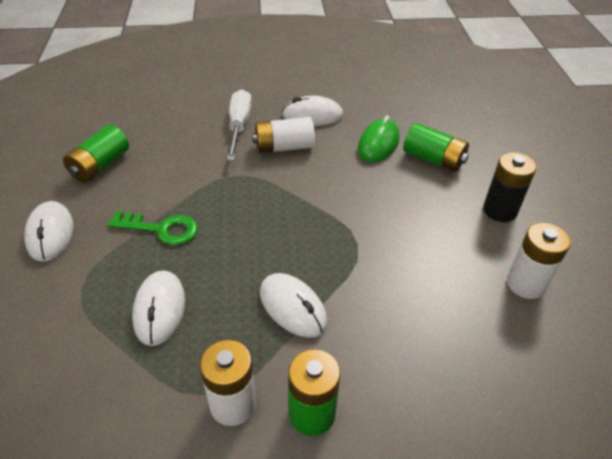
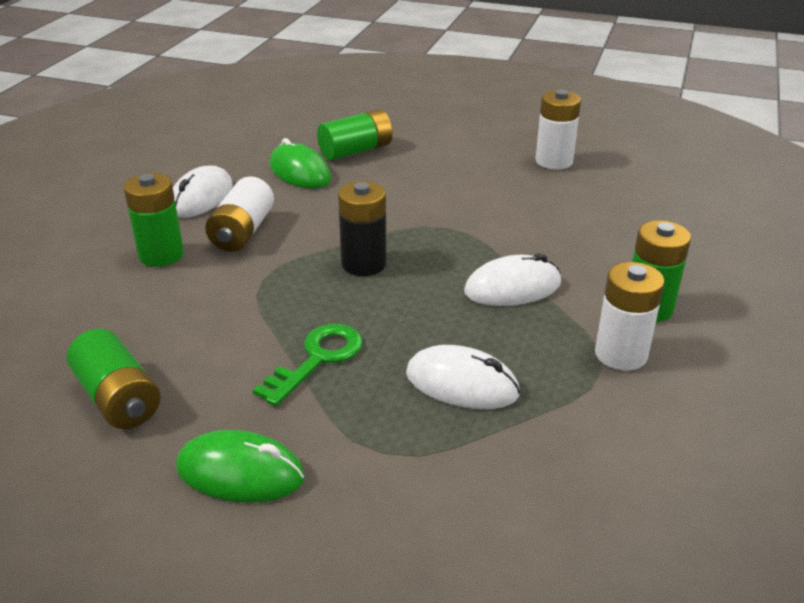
camera: 65 degrees left, 10 degrees down
white mouse [24,201,73,262] -> green mouse [176,430,305,502]
white screwdriver [227,89,252,161] -> green battery [123,173,184,267]
black battery [483,152,536,222] -> black battery moved to [338,181,387,276]

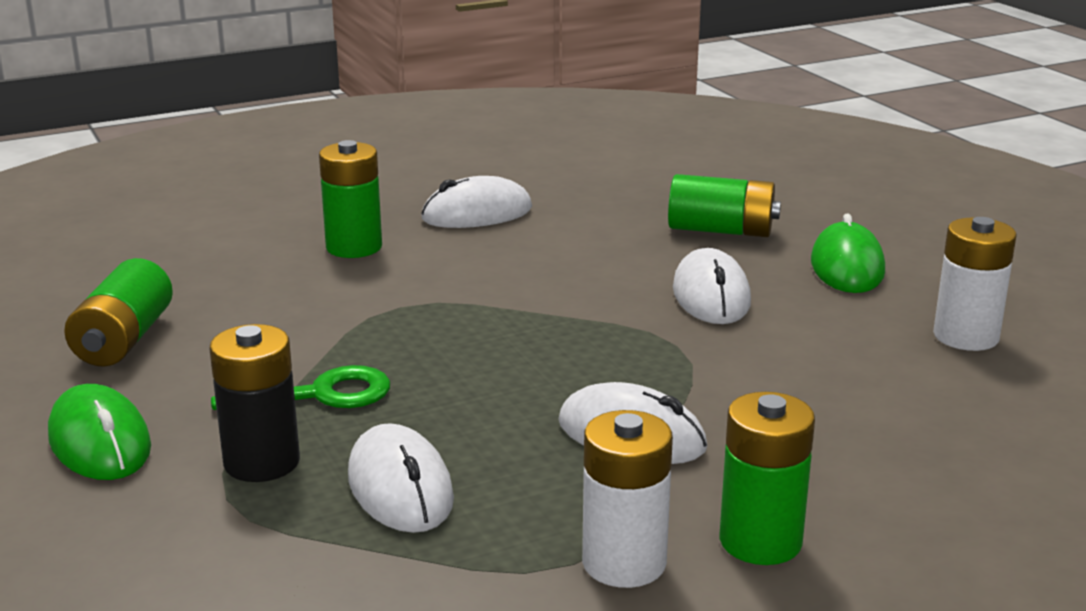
camera: 45 degrees right, 10 degrees down
white battery [205,176,274,252] -> none
green mouse [270,138,331,189] -> green mouse moved to [811,213,885,293]
black battery [338,181,387,276] -> black battery moved to [209,324,300,482]
none -> white mouse [673,248,751,324]

